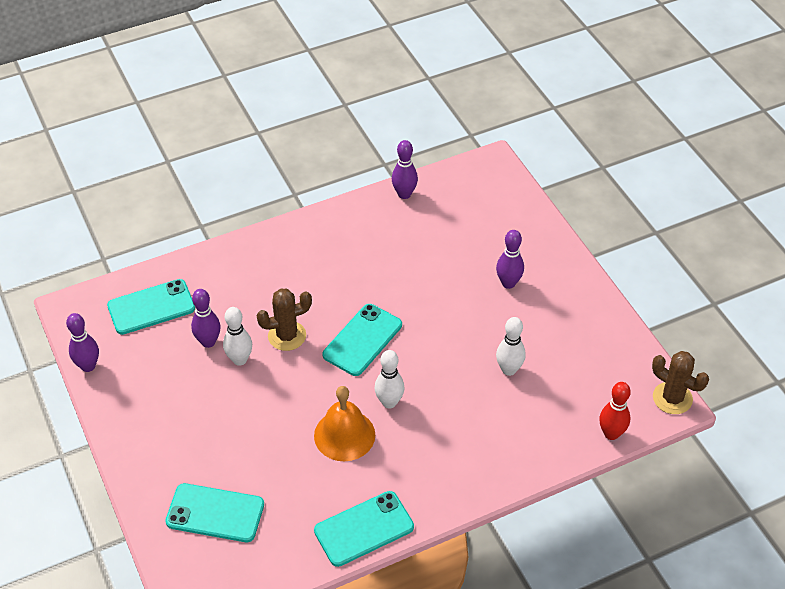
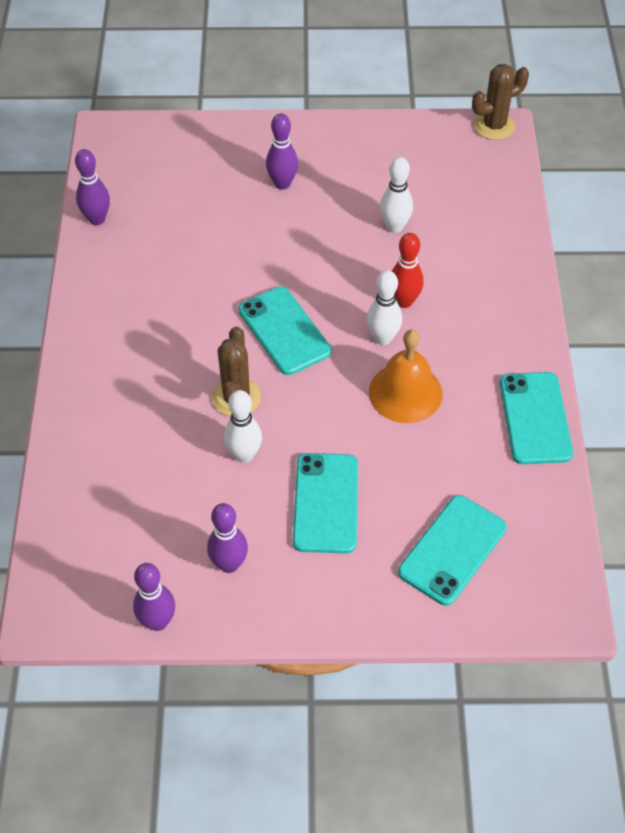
camera: 65 degrees left, 5 degrees up
turquoise phone [107,279,195,335] -> turquoise phone moved to [293,453,358,554]
purple bowling pin [191,289,221,348] -> purple bowling pin moved to [207,503,248,573]
red bowling pin [599,382,631,440] -> red bowling pin moved to [392,233,424,308]

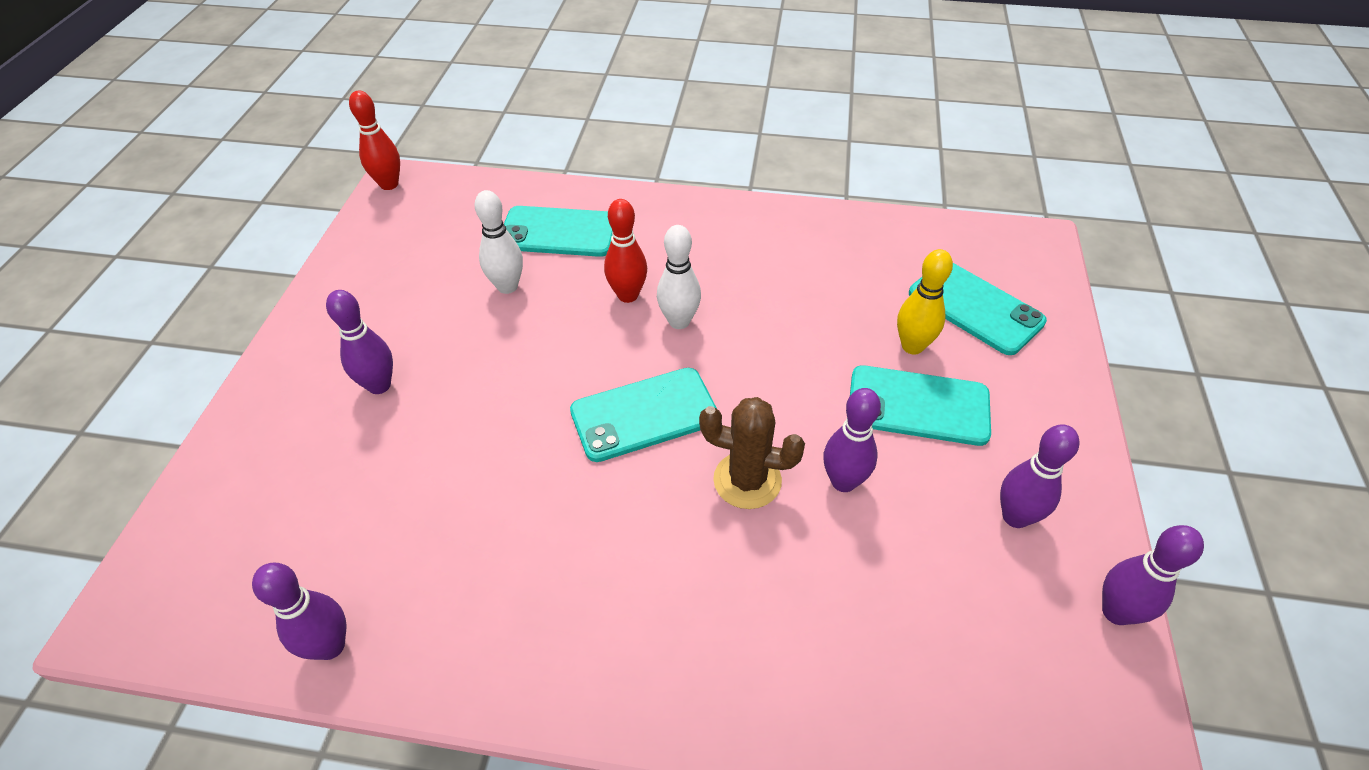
camera: 80 degrees left, 5 degrees down
white bowling pin [224,390,262,463] -> purple bowling pin [823,388,881,492]
orange bell [369,330,443,423] -> none
brown cactus [472,64,529,140] -> red bowling pin [349,90,400,190]
turquoise phone [500,372,573,464] -> turquoise phone moved to [504,206,612,257]
none -> yellow bowling pin [897,249,953,354]

